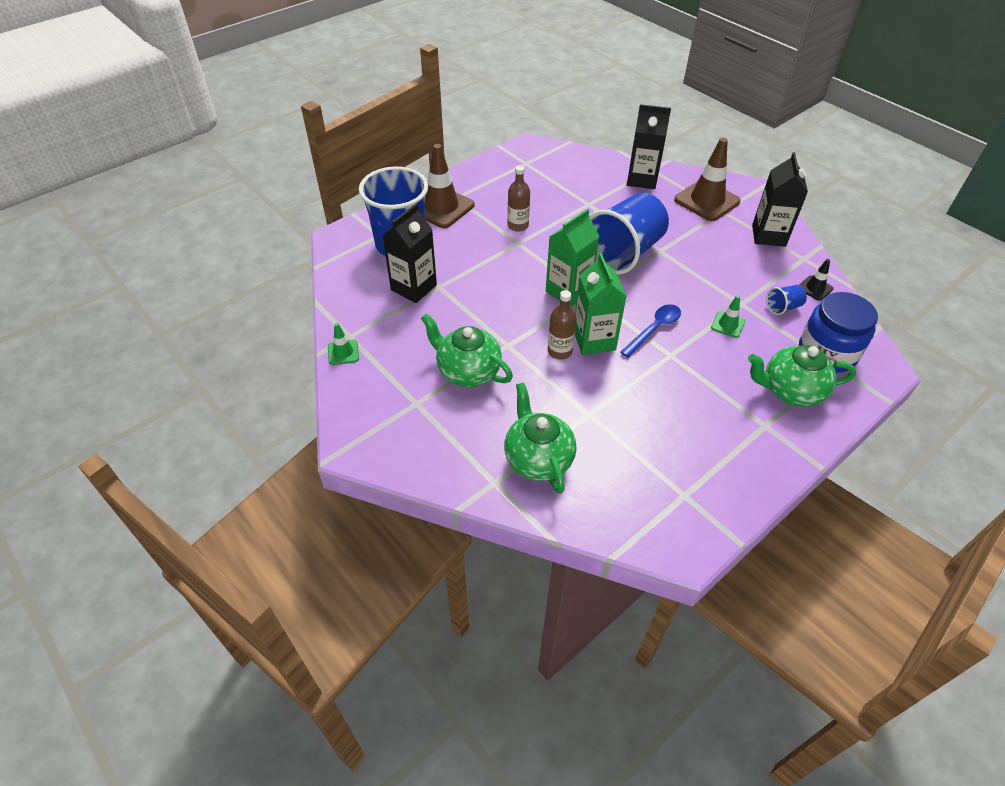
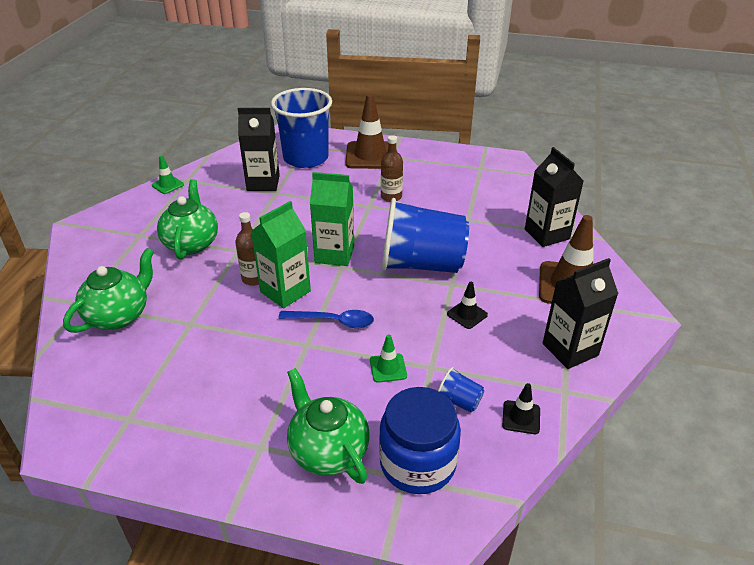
camera: 55 degrees right, 10 degrees down
none -> black traffic cone [447,282,488,329]

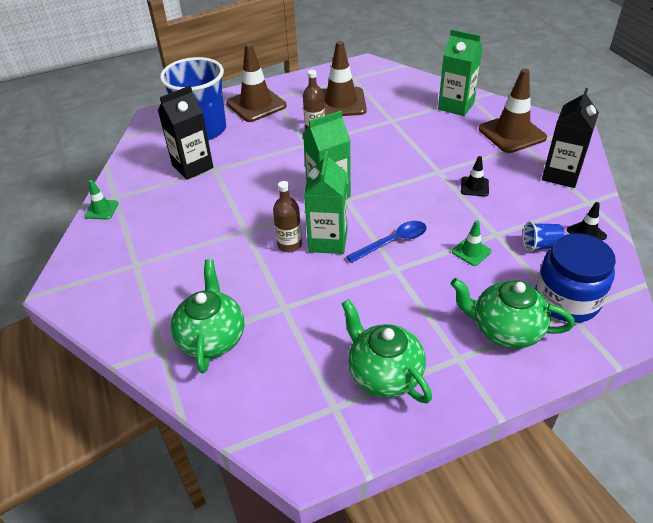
camera: 35 degrees left, 5 degrees up
green teapot [157,179,218,260] -> green teapot moved to [342,299,432,403]
blue cup [382,198,469,273] -> none
black carton [525,147,584,247] -> green carton [438,29,483,116]
none -> brown traffic cone [322,41,367,116]

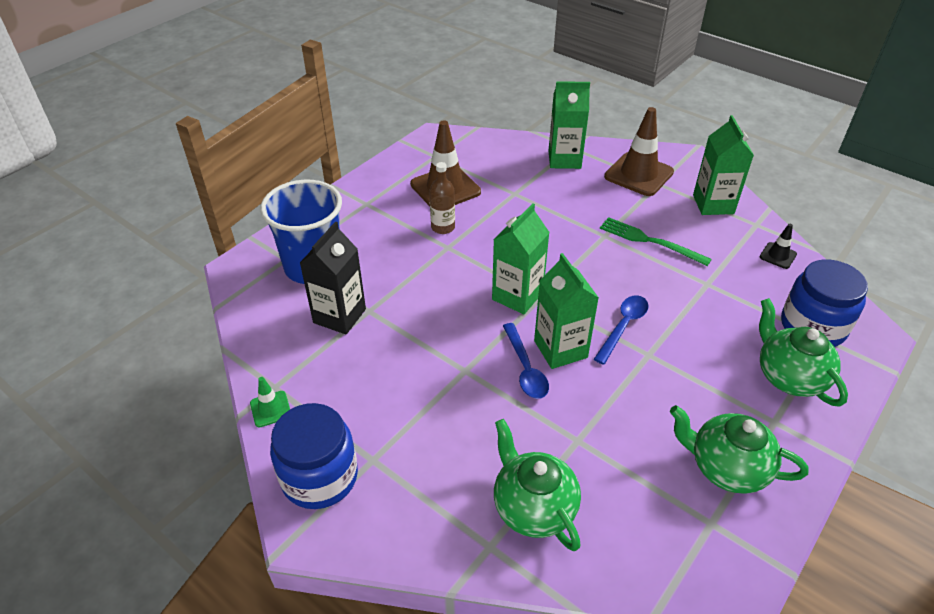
camera: 30 degrees left, 0 degrees up
brown traffic cone [226,43,287,122] -> none
brown bottle [273,181,302,252] -> blue spoon [503,323,549,399]
green teapot [451,278,575,349] -> green teapot turned 75 degrees clockwise [759,298,848,407]
green traffic cone [452,220,491,266] -> none
black traffic cone [461,156,489,196] -> green fork [600,217,712,266]
blue cup [523,221,565,252] -> none
black carton [542,88,599,188] -> green carton [693,115,754,215]
none -> blue jar [270,403,358,509]

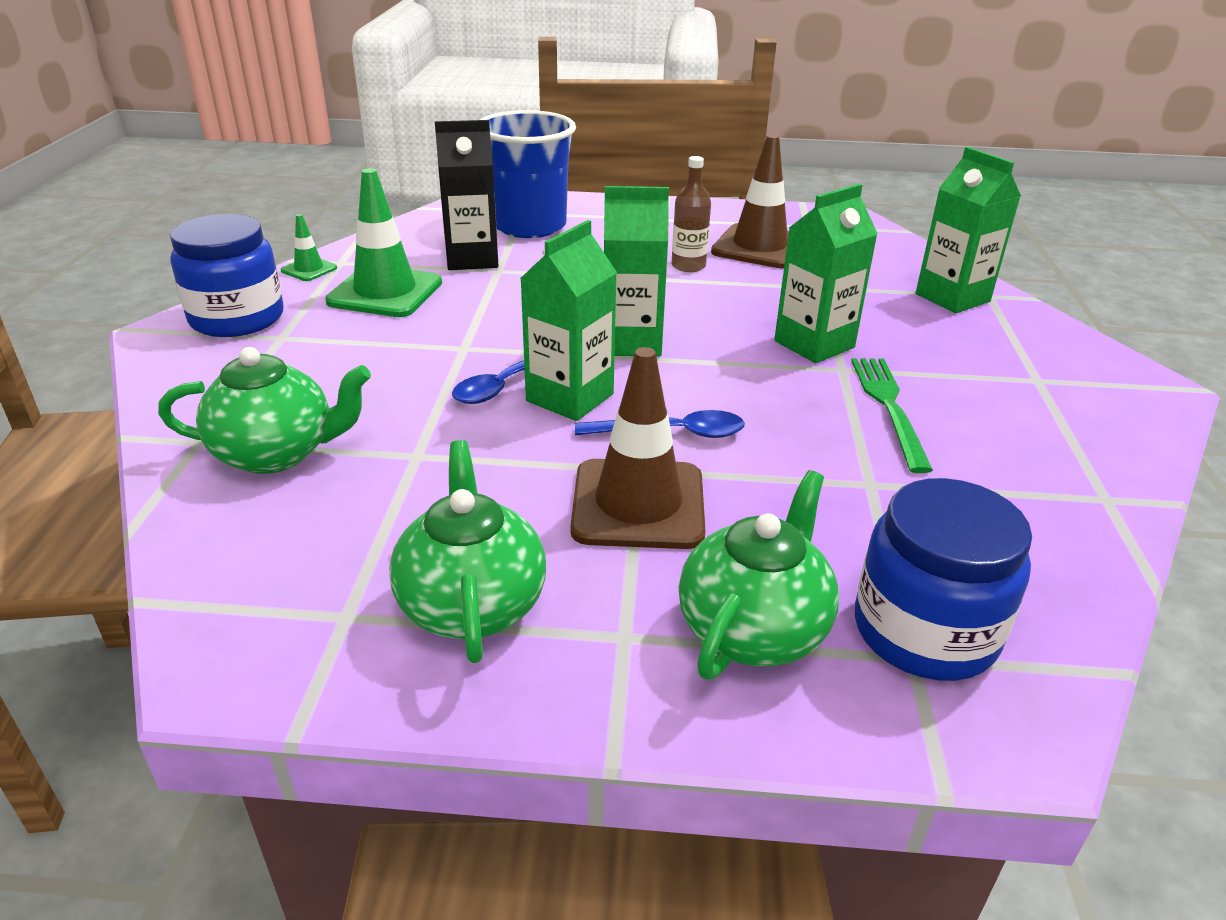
camera: 55 degrees right, 10 degrees down
green teapot [494,419,581,551] -> green teapot turned 60 degrees clockwise [158,347,371,474]
brown traffic cone [604,107,674,196] -> brown traffic cone moved to [571,347,705,549]
green carton [693,115,754,215] -> green carton moved to [774,183,878,363]
black traffic cone [760,224,797,269] -> none
none -> green traffic cone [325,168,442,317]

